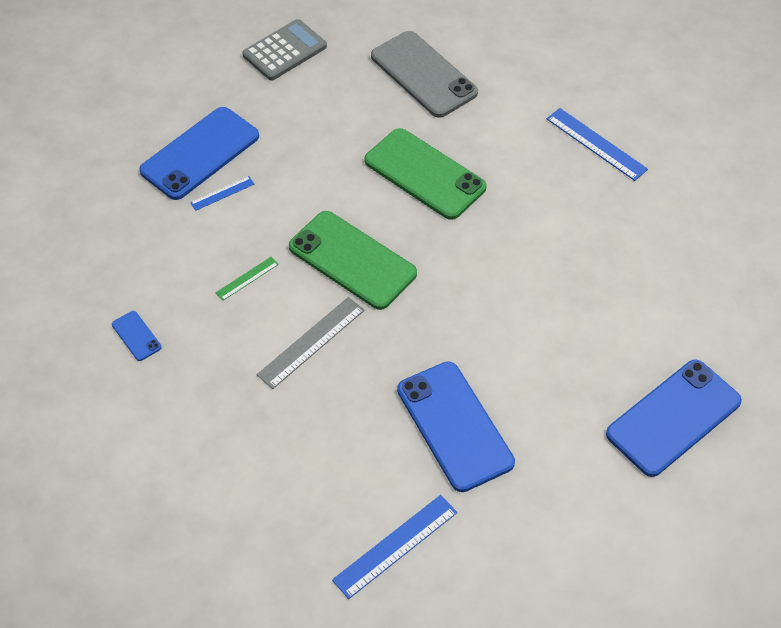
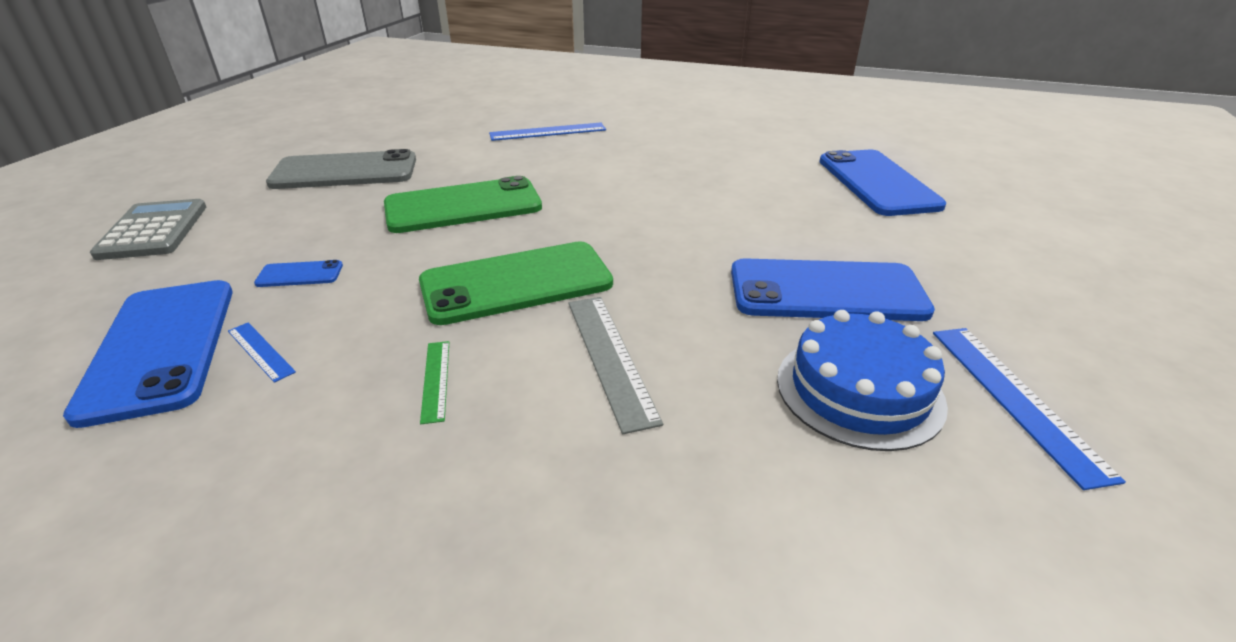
camera: 60 degrees left, 20 degrees down
blue phone [112,311,161,361] -> blue phone moved to [254,260,343,287]
blue ruler [190,176,255,211] -> blue ruler turned 45 degrees counterclockwise [228,322,296,383]
none -> blue cake [777,310,948,451]

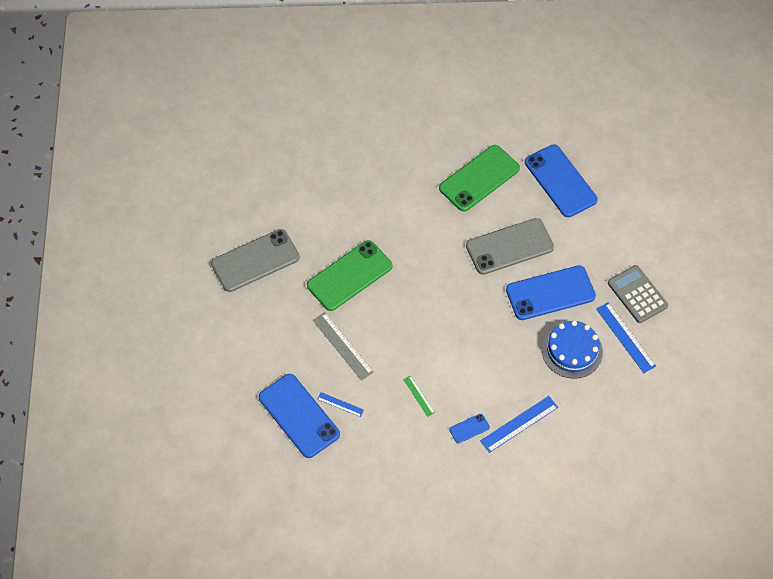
camera: 20 degrees left, 25 degrees up
grey calculator [90,199,206,260] -> grey calculator moved to [608,265,668,323]
blue phone [254,260,343,287] -> blue phone moved to [449,414,490,443]
green phone [419,242,613,325] -> green phone moved to [439,145,520,212]
blue ruler [489,122,606,141] -> blue ruler moved to [480,396,558,453]
grey ruler [568,297,663,434] -> grey ruler moved to [313,312,374,381]
none -> grey phone [466,218,554,275]

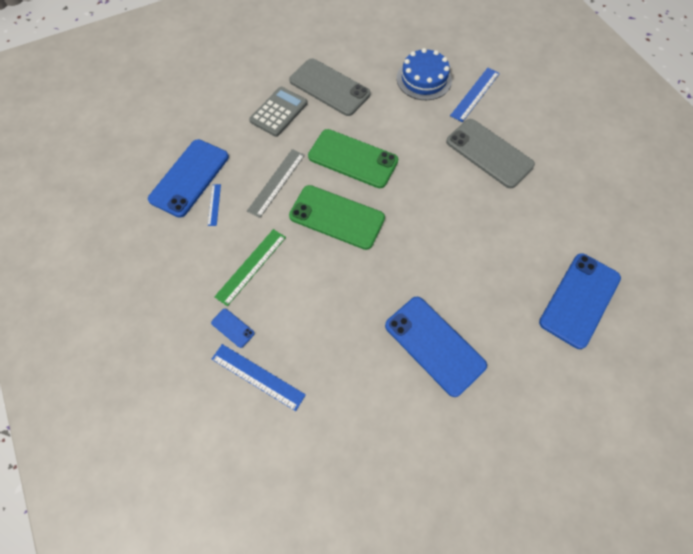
camera: 65 degrees right, 5 degrees up
green ruler [403,375,435,417] -> green ruler [214,229,286,306], size x1.79
green phone [439,145,520,212] -> green phone moved to [289,185,385,250]
grey phone [466,218,554,275] -> grey phone moved to [446,119,535,188]
blue cake [542,320,603,379] -> blue cake moved to [397,48,452,100]
blue ruler [596,302,656,373] -> blue ruler moved to [450,68,500,122]
grey calculator [608,265,668,323] -> grey calculator moved to [249,87,308,137]

